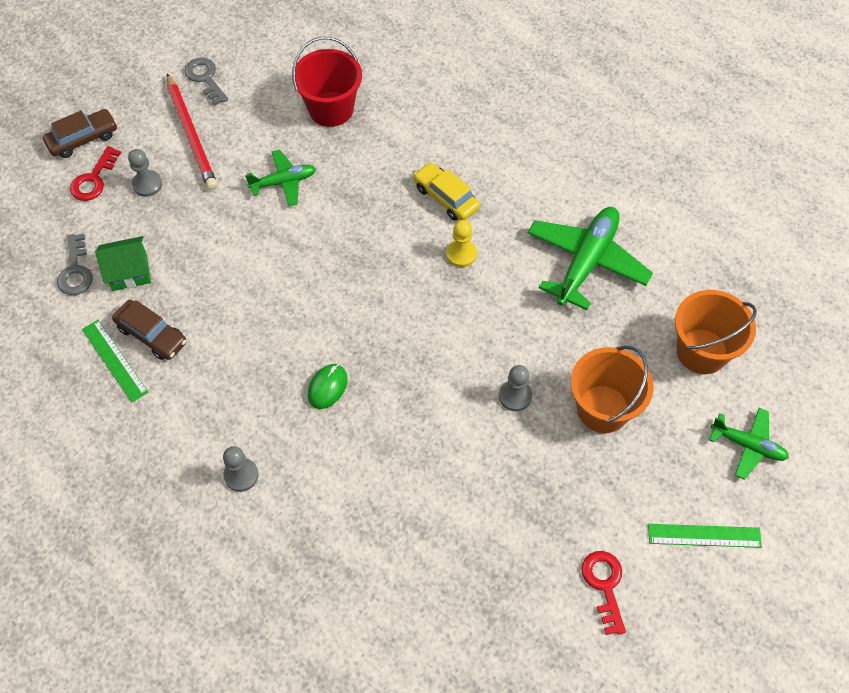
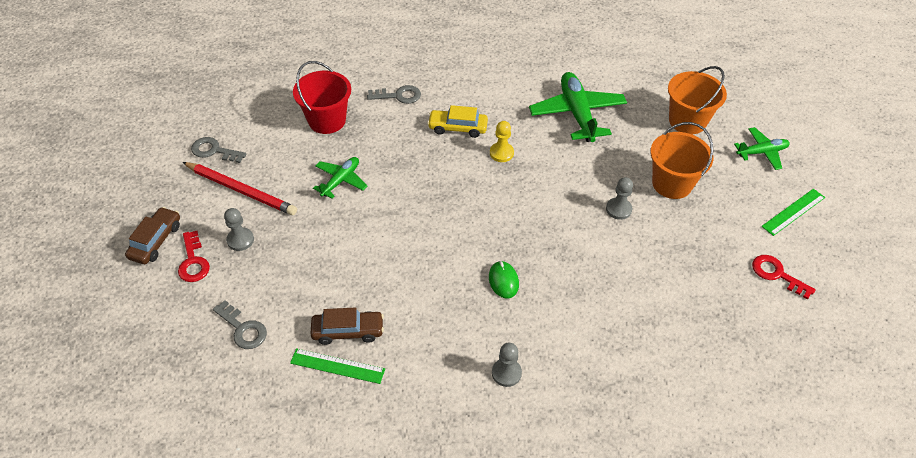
camera: 40 degrees left, 10 degrees down
green house [95,236,151,291] -> none
none -> grey key [367,85,421,104]

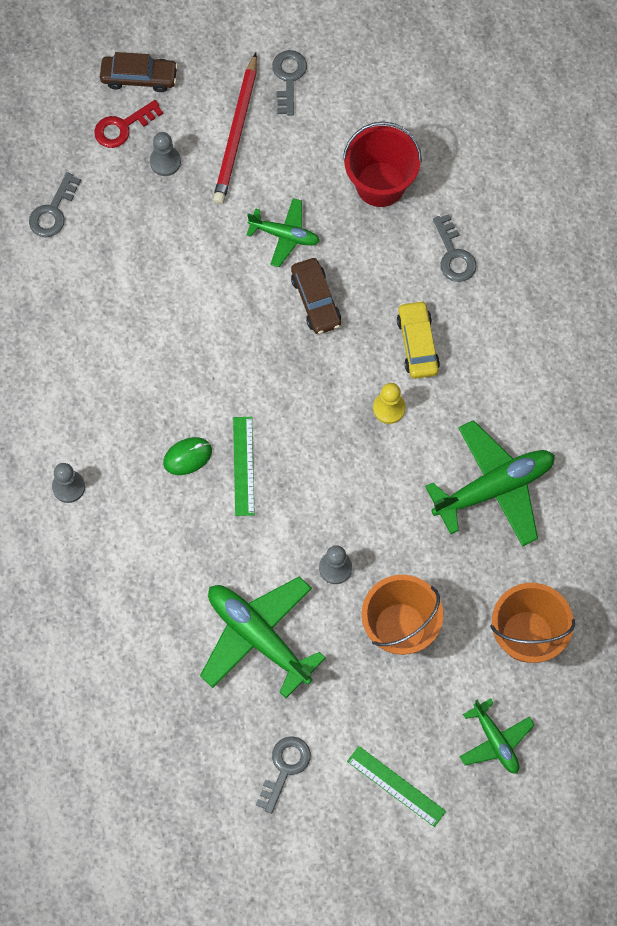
camera: 75 degrees right, 20 degrees up
green ruler [290,348,385,384] -> green ruler moved to [233,417,255,516]
brown car [311,307,384,345] -> brown car moved to [291,258,341,334]
red key [752,255,816,300] -> grey key [256,736,311,814]
none -> green plane [200,576,326,698]

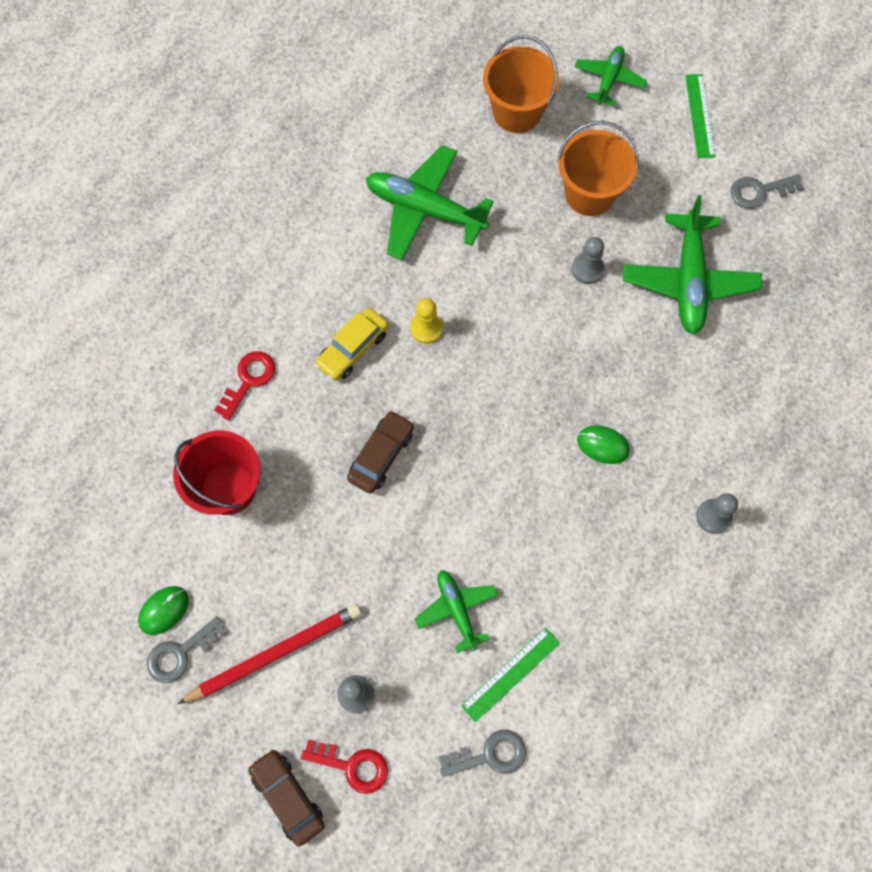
camera: 130 degrees left, 0 degrees up
green ruler [233,417,255,516] -> green ruler moved to [461,627,560,722]
green plane [247,198,320,267] -> green plane moved to [415,570,498,653]
grey key [433,214,477,282] -> red key [214,351,275,420]
none -> green mouse [138,586,189,635]

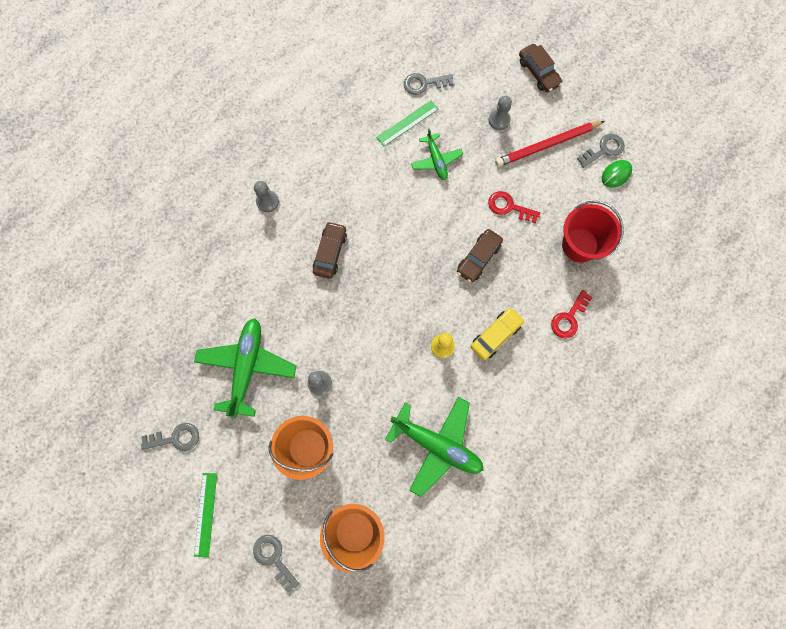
camera: 175 degrees left, 5 degrees up
red key [301,739,388,794] -> red key moved to [488,191,540,223]
green plane [575,46,647,106] -> grey key [253,535,299,593]
green mouse [577,425,630,464] -> brown car [313,221,347,279]

